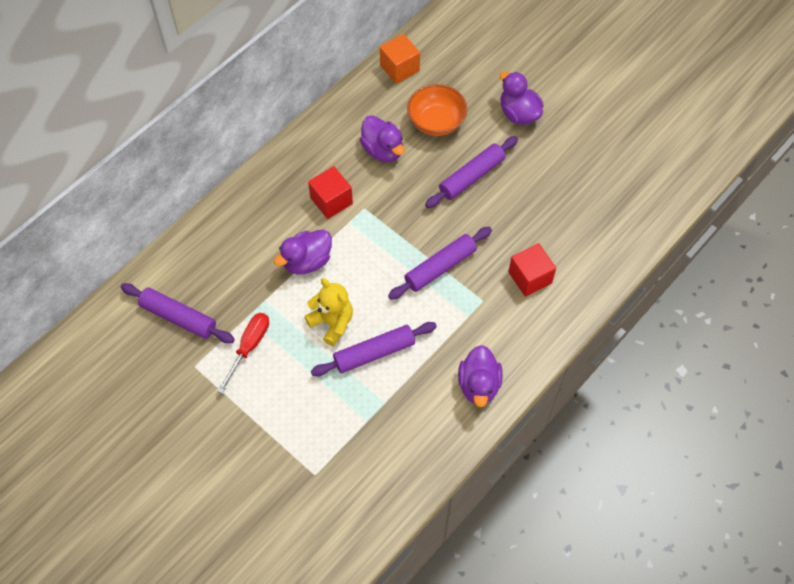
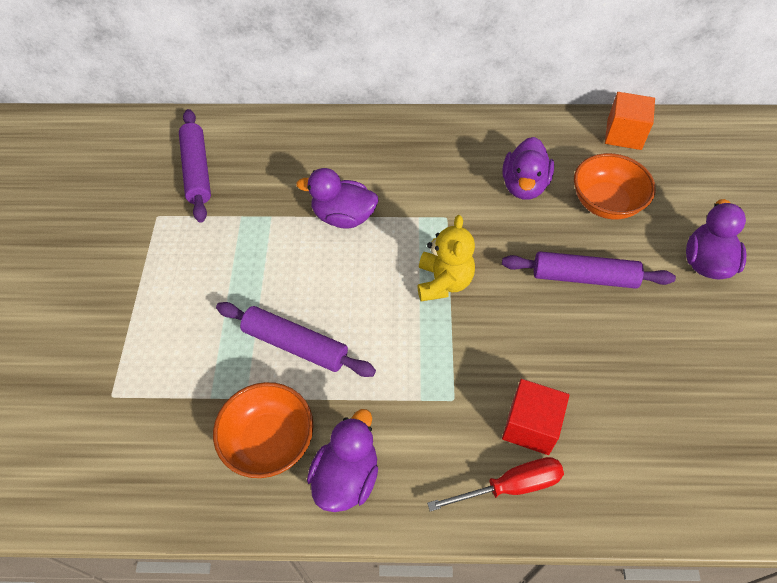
camera: 50 degrees right, 5 degrees down
red screwdriver [217,313,269,393] -> red screwdriver moved to [427,457,564,512]
yellow teddy bear [305,278,353,346] -> yellow teddy bear moved to [418,215,475,301]
red cube [308,166,353,219] -> none
purple rolling pin [388,227,492,300] -> none
purple duck [458,345,503,407] -> purple duck turned 150 degrees clockwise [307,409,378,512]
none -> orange bowl [213,382,313,478]

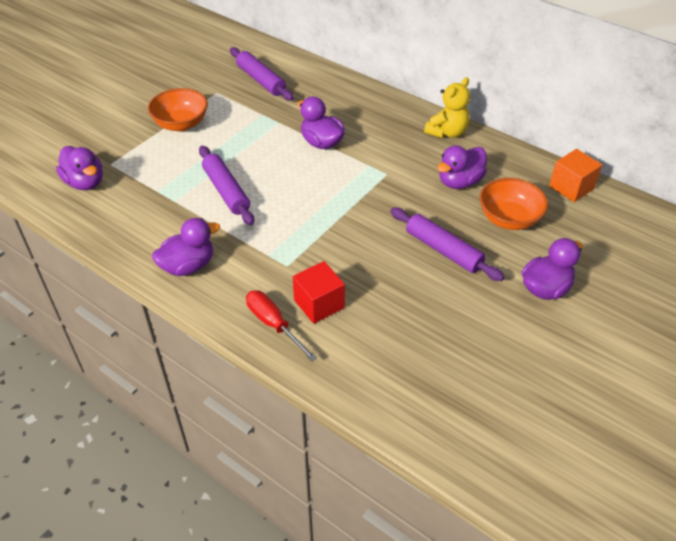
camera: 35 degrees right, 10 degrees down
purple rolling pin [179,109,211,223] -> purple rolling pin turned 60 degrees counterclockwise [230,47,294,101]
orange bowl [213,382,313,478] -> orange bowl moved to [148,88,208,131]
yellow teddy bear [418,215,475,301] -> yellow teddy bear moved to [424,77,470,138]
red screwdriver [427,457,564,512] -> red screwdriver turned 150 degrees counterclockwise [246,290,317,361]
none -> purple duck [56,146,103,190]

